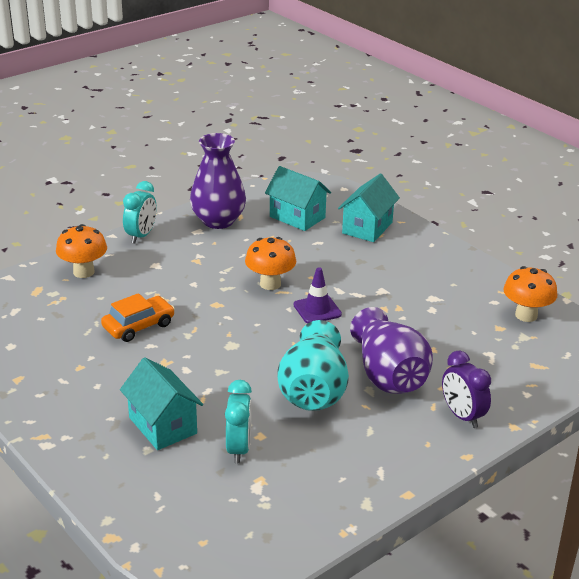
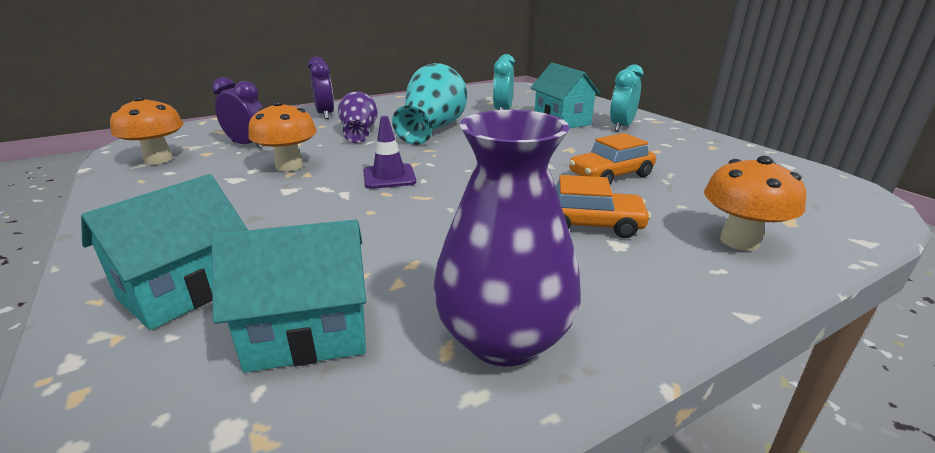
camera: 170 degrees left, 5 degrees down
turquoise clock [123,181,157,244] -> turquoise clock moved to [610,64,644,131]
orange mushroom [245,237,296,290] -> orange mushroom moved to [248,100,317,172]
turquoise house [265,166,331,231] -> turquoise house turned 60 degrees counterclockwise [212,220,366,372]
purple vase [350,307,433,394] -> purple vase [338,92,378,143], size x0.62
none -> purple clock [212,77,263,148]
none -> orange car [555,175,651,238]

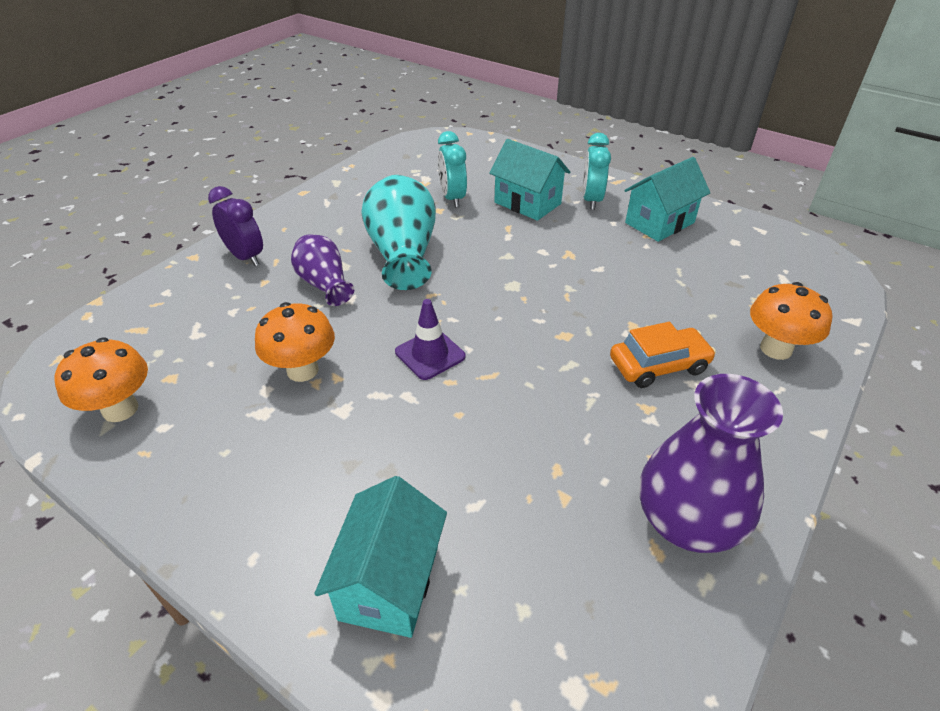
camera: 25 degrees left, 15 degrees up
purple clock [212,77,263,148] -> none
turquoise house [212,220,366,372] -> turquoise house moved to [625,157,710,242]
orange car [569,133,656,184] -> none

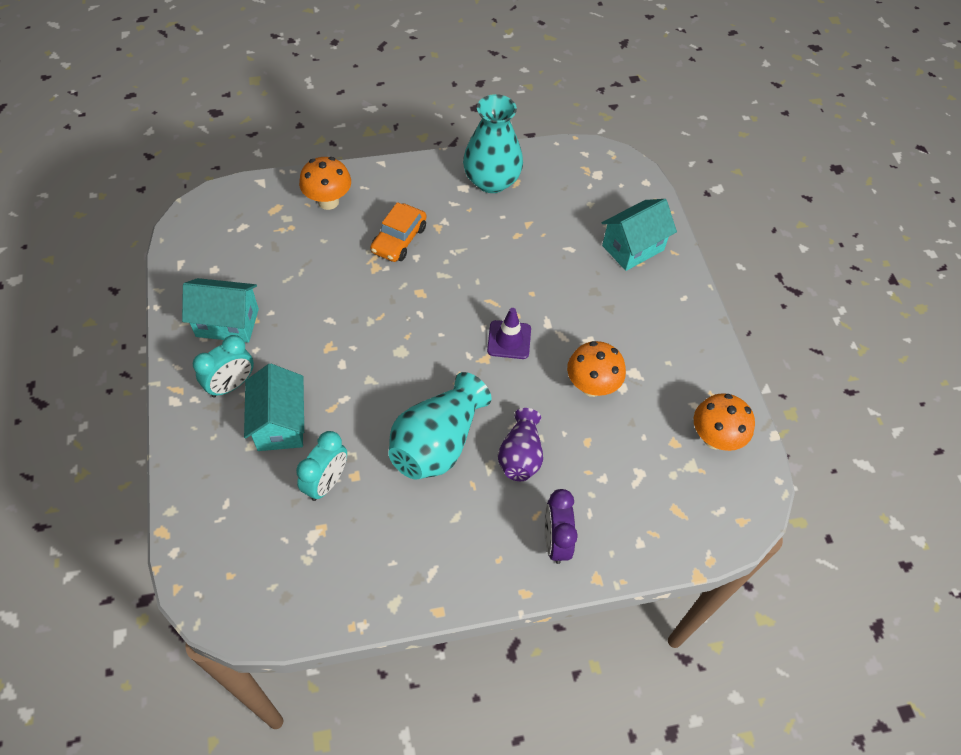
camera: 140 degrees left, 15 degrees up
orange car [610,322,716,388] -> orange car turned 90 degrees counterclockwise [370,202,427,262]
purple vase [640,374,783,553] -> turquoise vase [463,94,523,193]

